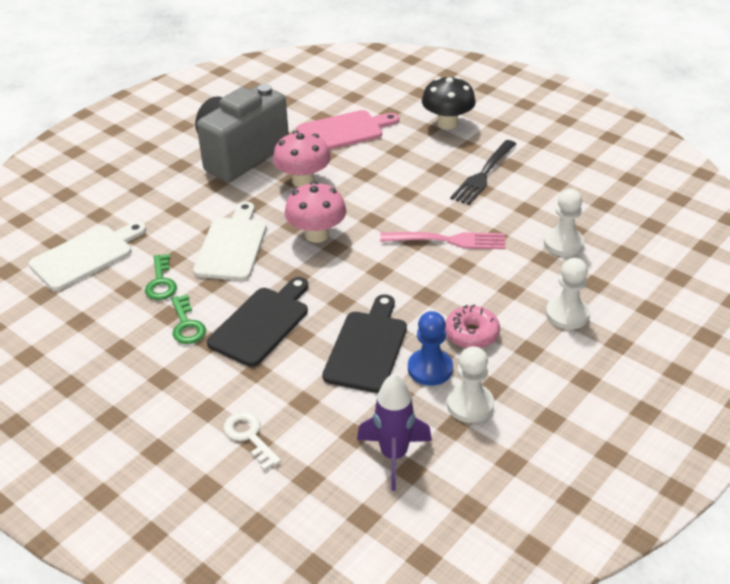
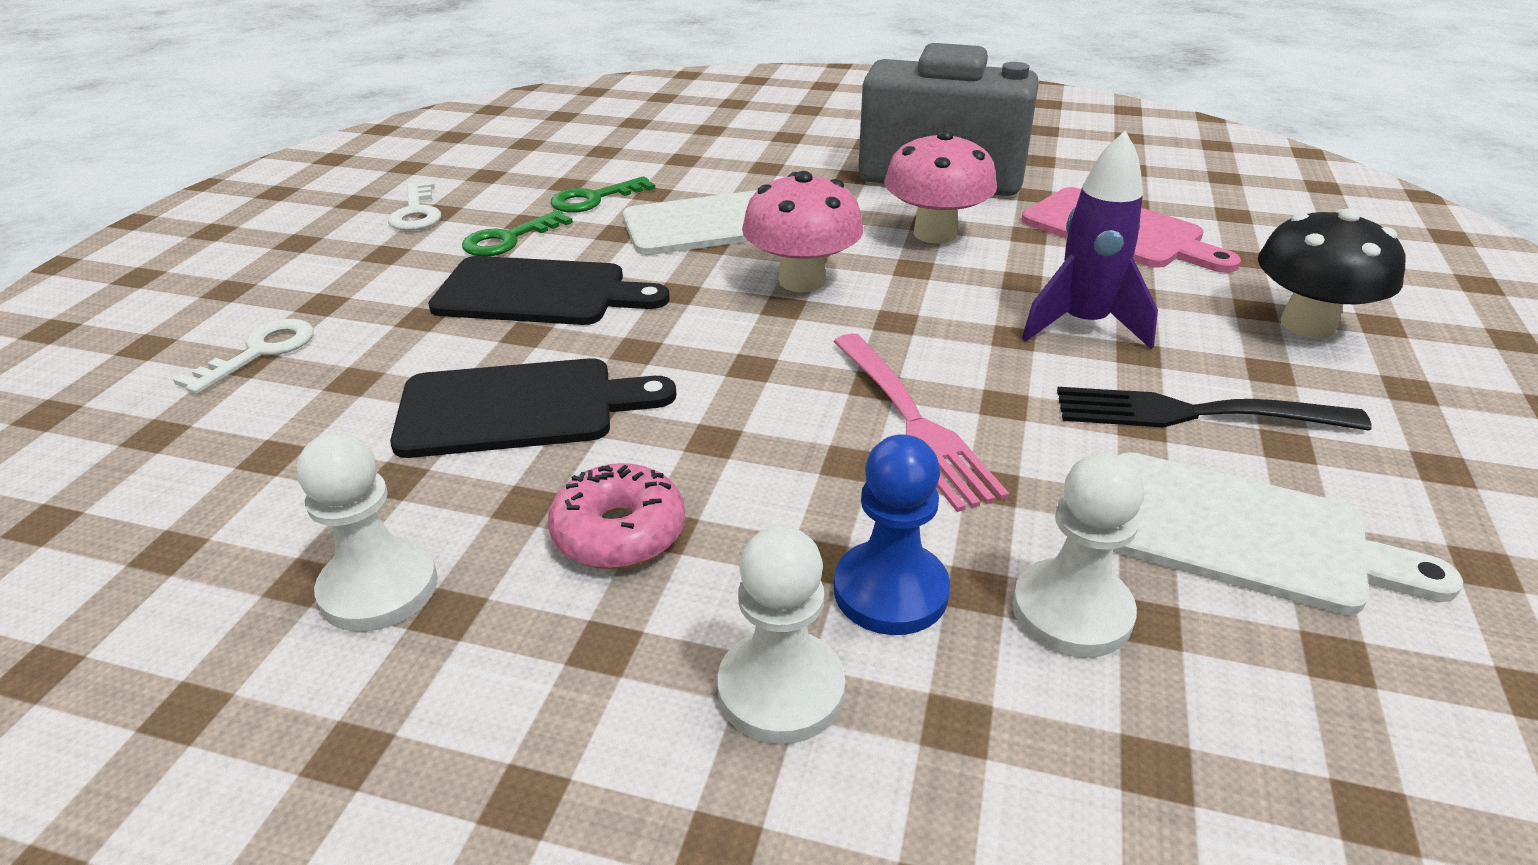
camera: 65 degrees right, 5 degrees down
white cutting board [29,222,146,291] -> white cutting board moved to [1113,452,1463,615]
purple rocket [357,373,432,491] -> purple rocket moved to [1022,131,1158,350]
blue pawn [408,311,453,386] -> blue pawn moved to [834,434,950,635]
none -> white key [388,181,441,231]

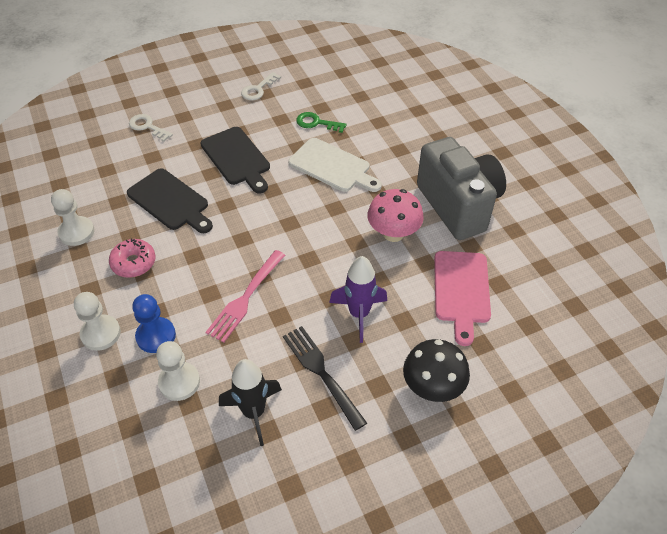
camera: 50 degrees right, 15 degrees up
white key [173,319,314,394] -> white key turned 135 degrees counterclockwise [129,114,173,142]
green key [462,210,573,256] -> none
pink mushroom [742,171,864,292] -> none
white cutting board [1113,452,1463,615] -> black rocket [219,359,282,446]

